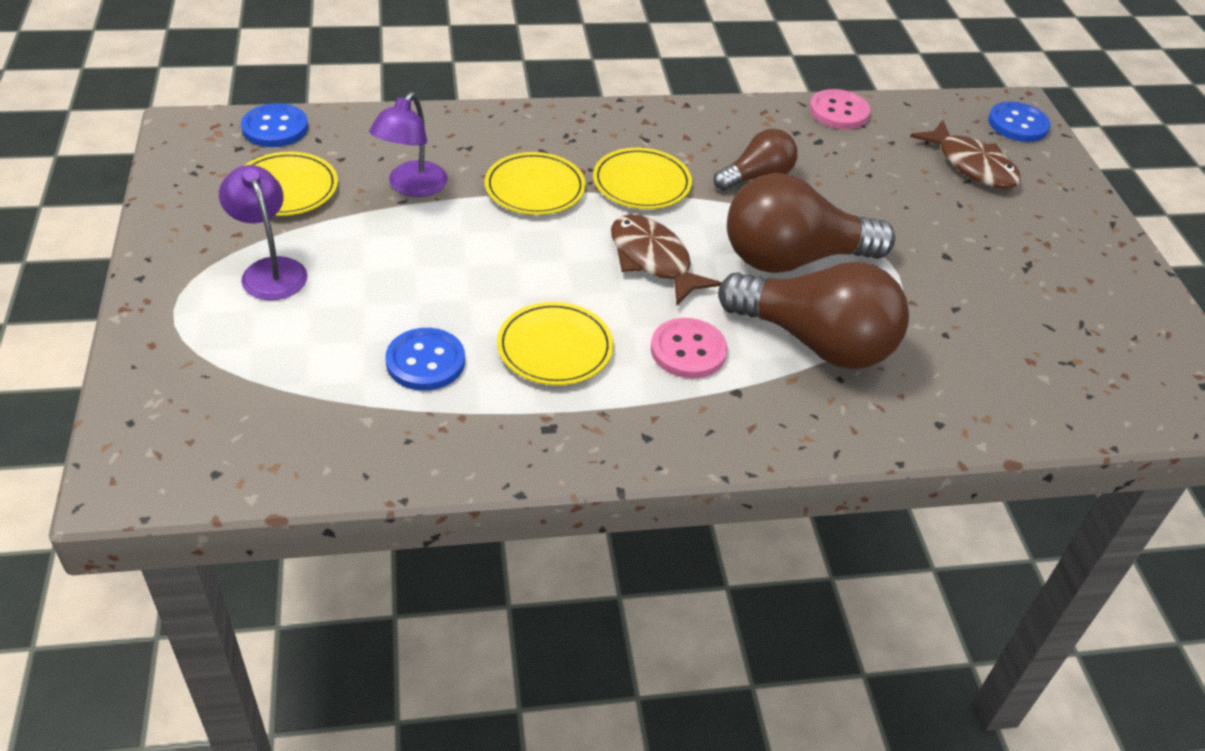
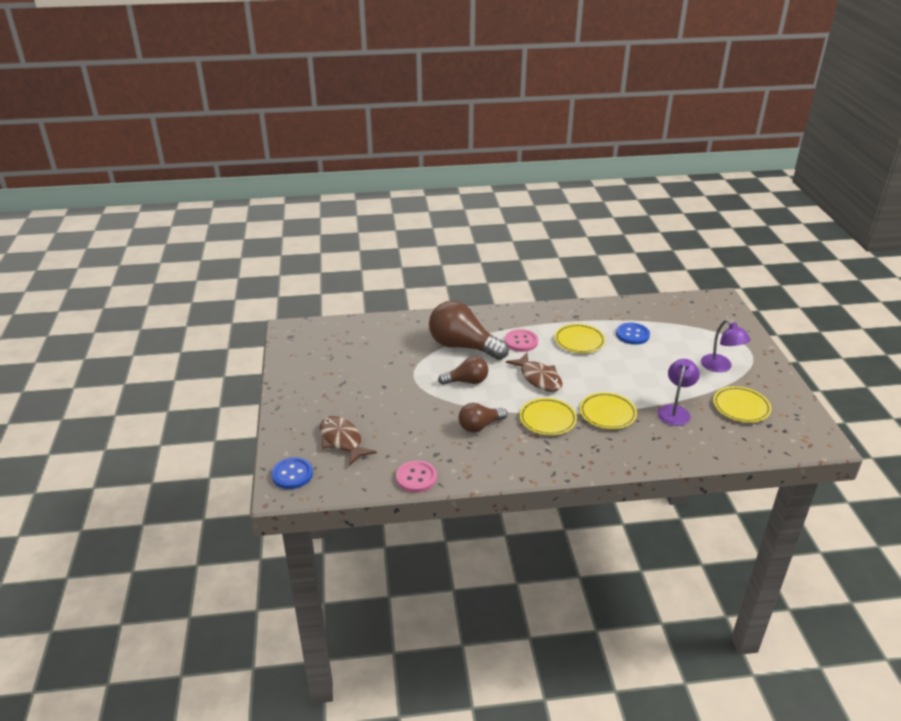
camera: 175 degrees left, 10 degrees down
blue button [241,103,308,147] -> none
brown light bulb [727,173,895,273] -> brown light bulb [438,356,488,385], size x0.56

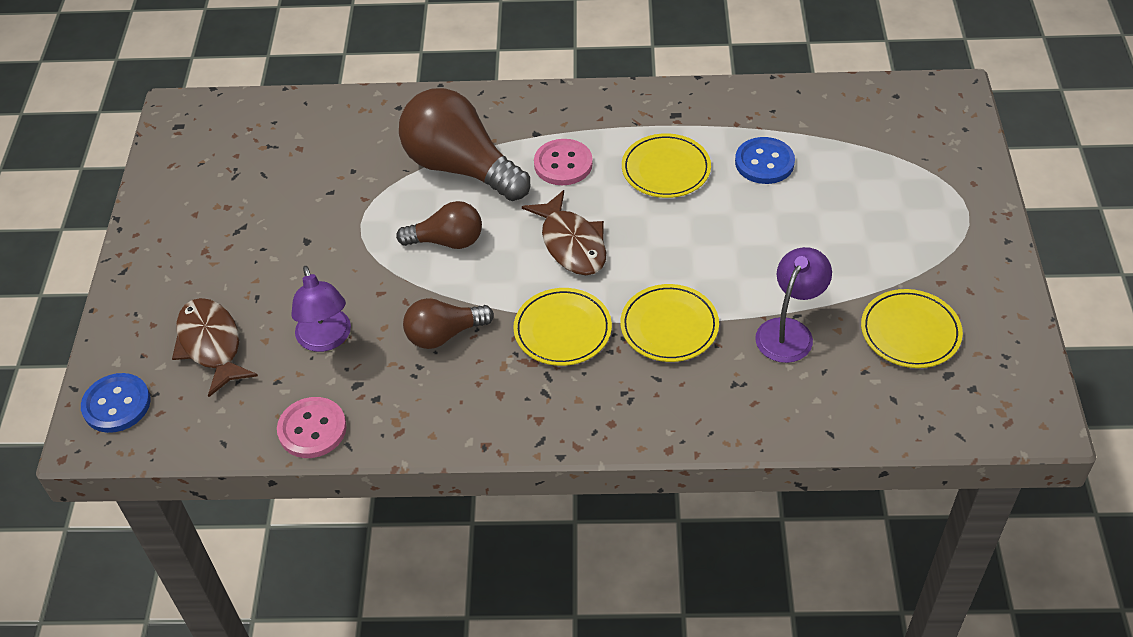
camera: 10 degrees right, 15 degrees up
purple lamp [701,320,751,372] -> purple lamp moved to [291,266,351,352]

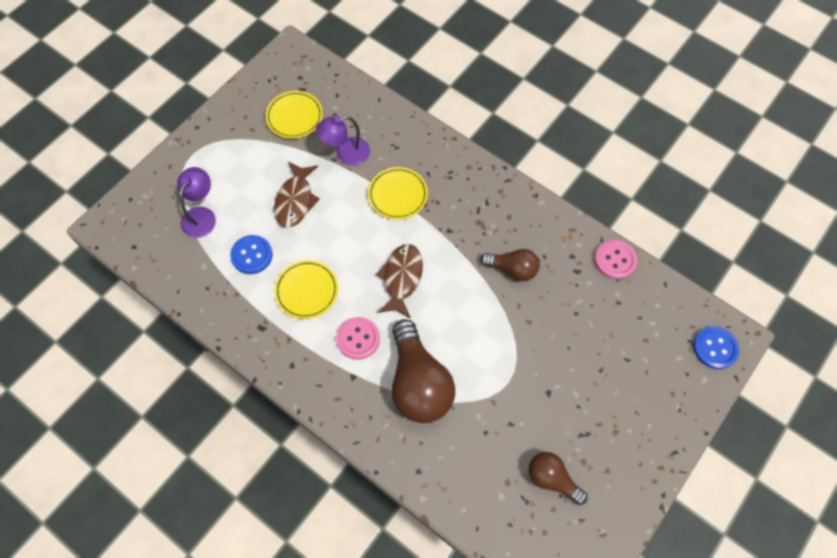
camera: 145 degrees left, 15 degrees up
brown fish [172,298,258,397] -> brown fish moved to [274,162,320,228]
purple lamp [291,266,351,352] -> purple lamp moved to [177,167,216,238]
brown light bulb [396,201,482,249] -> brown light bulb moved to [529,452,587,505]
yellow plate [513,288,612,366] -> none

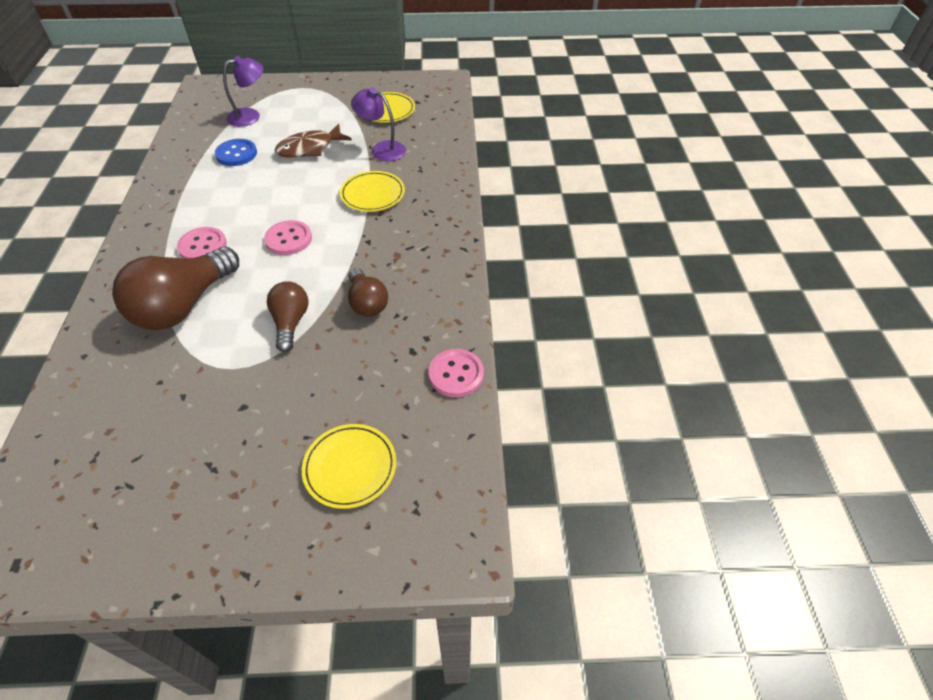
camera: 50 degrees right, 15 degrees down
yellow plate [274,260,338,319] -> yellow plate moved to [302,424,396,509]
brown fish [376,244,423,319] -> pink button [264,220,312,255]
brown light bulb [529,452,587,505] -> brown light bulb moved to [267,281,308,352]
blue button [693,326,739,369] -> none

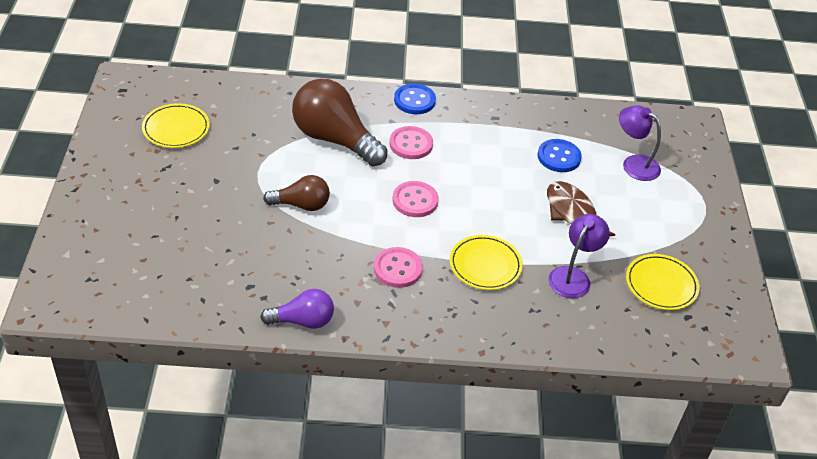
camera: 90 degrees right, 5 degrees down
purple lamp [223,56,264,127] -> purple lamp turned 150 degrees clockwise [619,105,661,181]
yellow plate [302,424,396,509] -> yellow plate moved to [142,103,210,148]
brown light bulb [348,268,388,317] -> none
pink button [428,349,484,397] -> pink button moved to [374,247,423,288]
none -> purple light bulb [260,289,334,329]
none -> blue button [394,84,436,114]

